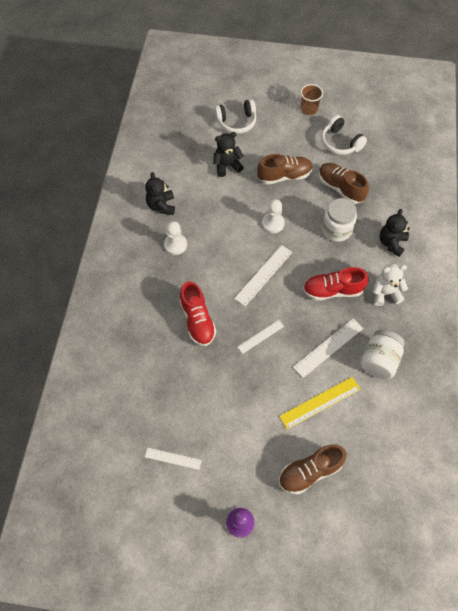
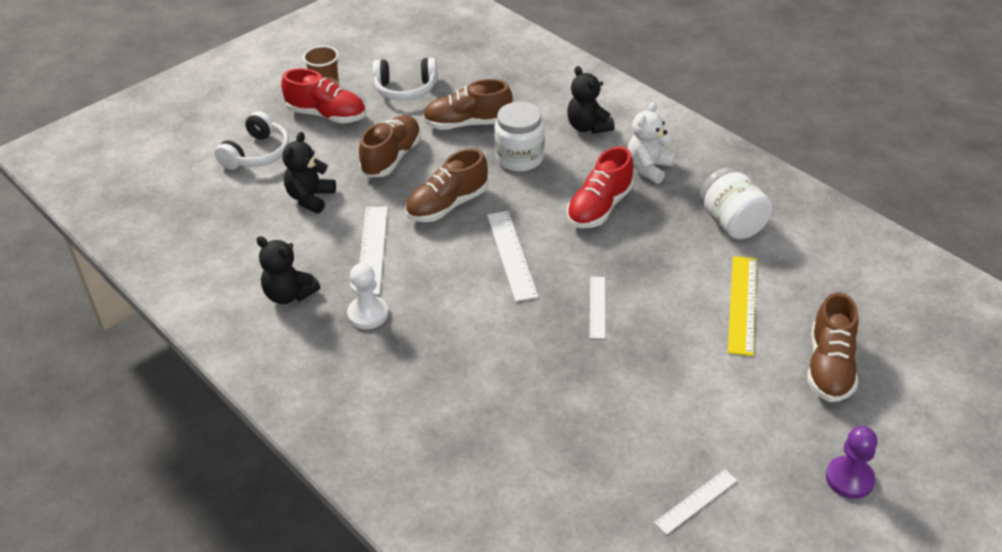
camera: 50 degrees left, 20 degrees down
red shoe [180,281,216,346] -> red shoe moved to [281,68,366,123]
white pawn [262,199,285,233] -> brown shoe [405,148,488,222]
white ruler [293,319,363,378] -> white ruler moved to [356,206,388,295]

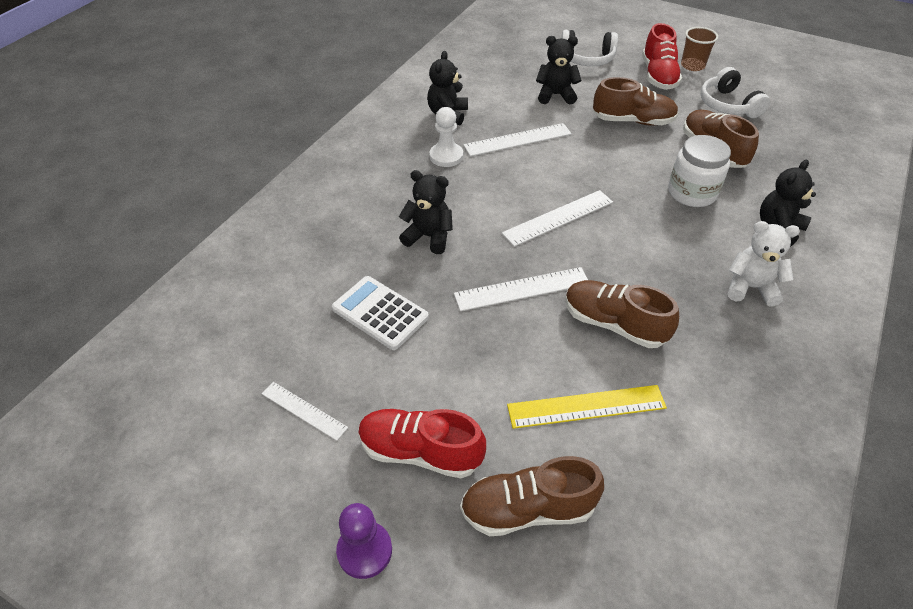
camera: 70 degrees right, 5 degrees up
brown shoe [405,148,488,222] -> brown shoe moved to [565,280,679,348]
red shoe [567,146,634,228] -> red shoe moved to [358,409,486,478]
white ruler [590,277,605,339] -> white ruler [454,267,588,311], size x1.59
white jar [700,167,773,239] -> none
none -> white calculator [332,276,429,350]
none -> black teddy bear [399,170,453,254]

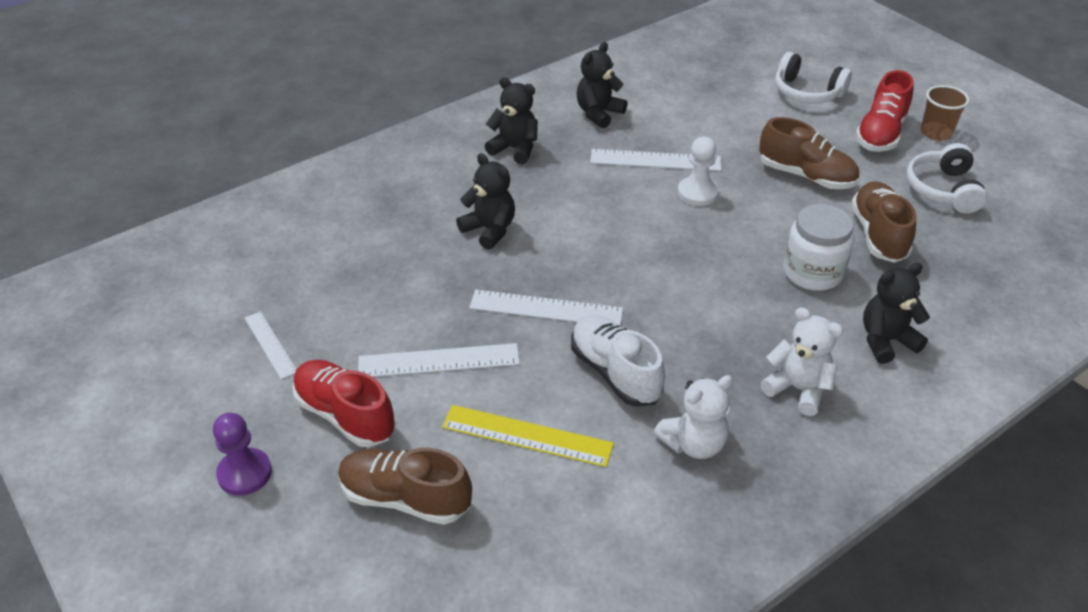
camera: 25 degrees right, 5 degrees down
white calculator [332,276,429,350] -> none
white pawn [430,107,463,167] -> white pawn moved to [678,137,719,206]
white ruler [502,190,613,247] -> white ruler moved to [358,343,520,377]
black teddy bear [536,36,581,105] -> black teddy bear moved to [485,77,538,164]
brown shoe [565,280,679,348] -> white shoe [571,314,665,407]
none -> white teddy bear [653,375,733,459]

